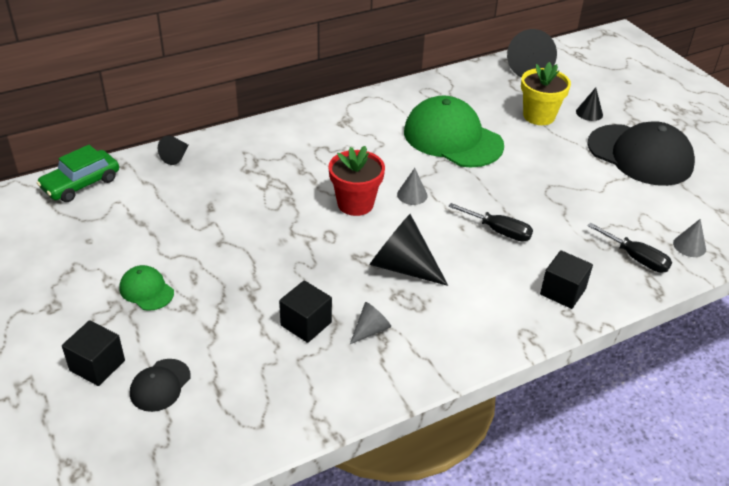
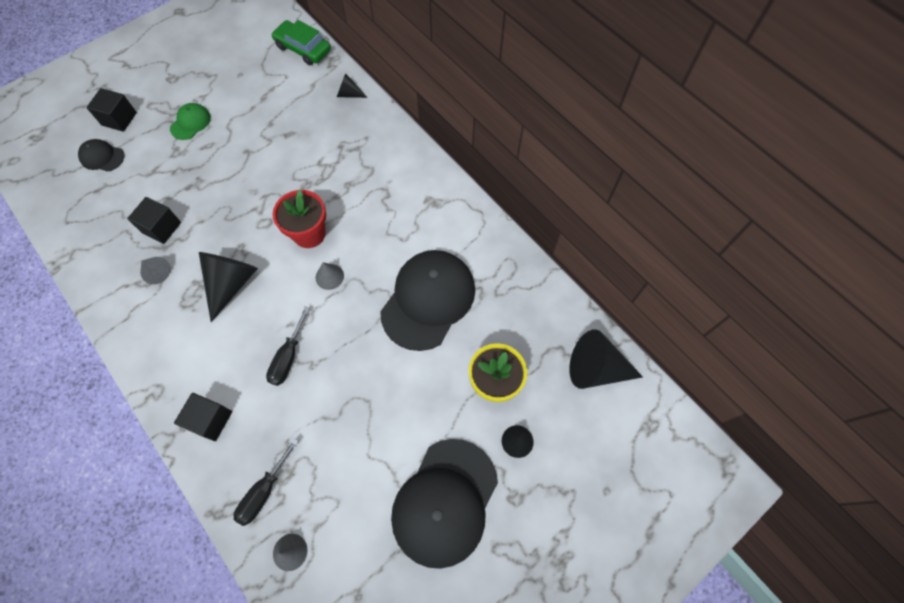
camera: 80 degrees right, 25 degrees up
green cap [404,95,504,167] -> black cap [380,250,475,351]

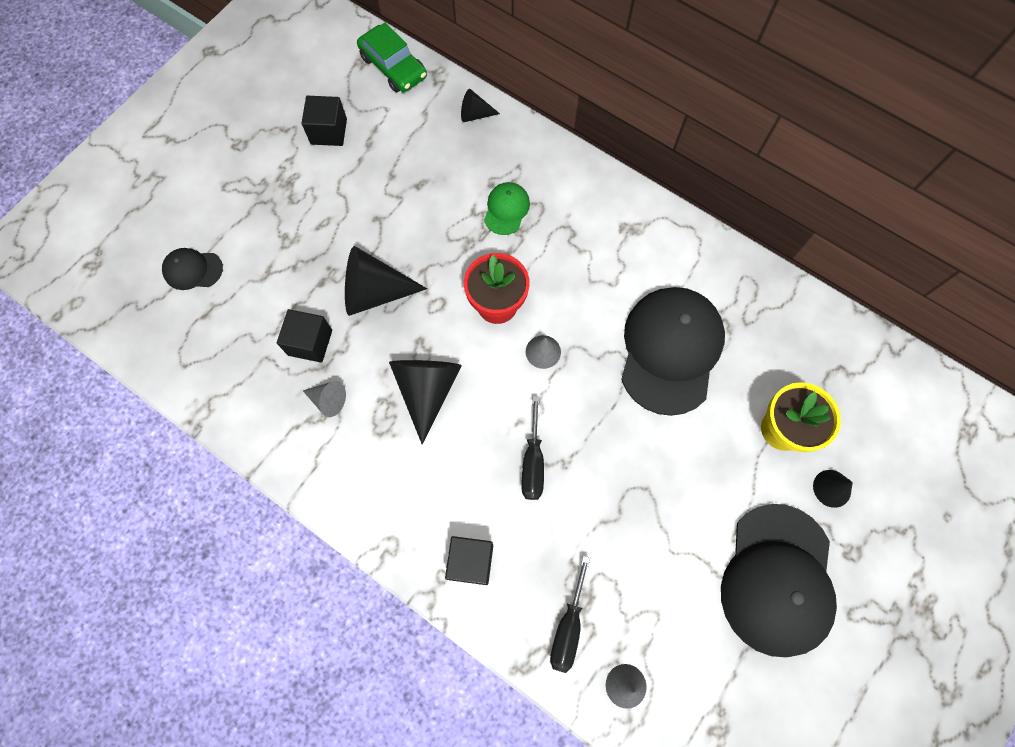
camera: 15 degrees left, 5 degrees up
black cube [86,88,137,132] -> black cube moved to [302,96,347,146]
green cap [170,103,211,140] -> green cap moved to [484,182,530,235]
green car [271,20,331,65] -> green car turned 150 degrees counterclockwise [357,23,427,92]
black cone [569,329,643,389] -> black cone moved to [345,246,427,316]

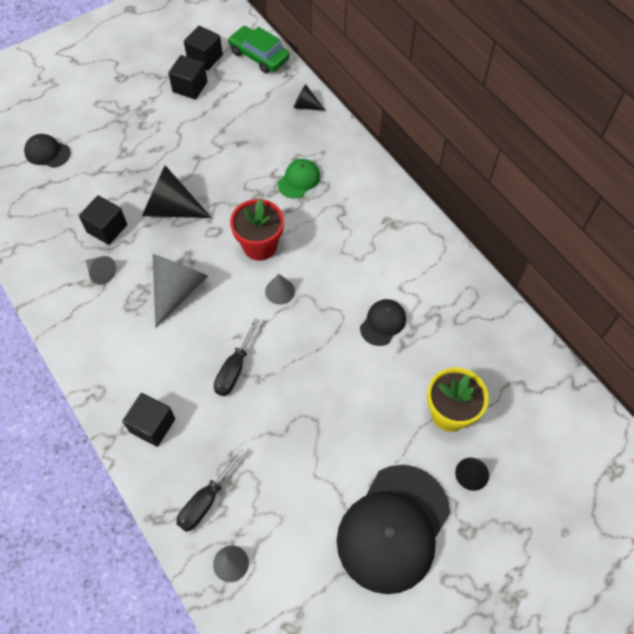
camera: 20 degrees right, 10 degrees down
green car [357,23,427,92] -> green car turned 150 degrees clockwise [228,26,290,73]
black cone [389,360,462,444] -> grey cone [153,254,208,328]
black cap [621,287,725,416] -> black cap [360,299,406,346], size x0.46
none -> black cube [184,26,223,70]

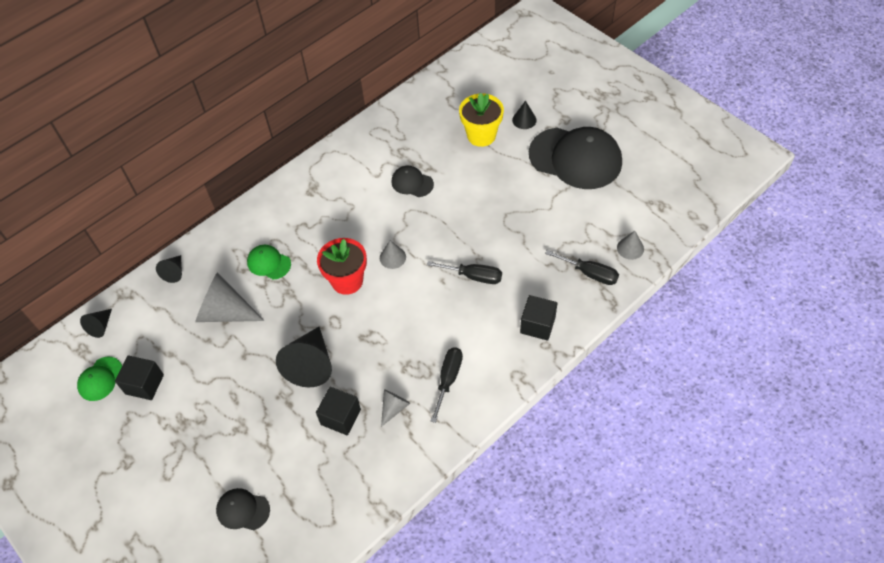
camera: 95 degrees left, 5 degrees down
black cap [24,134,71,168] -> black cap turned 90 degrees clockwise [216,488,270,530]
grey cone [153,254,208,328] -> grey cone moved to [195,272,265,322]
black cube [184,26,223,70] -> green cap [77,357,122,401]
green car [228,26,290,73] -> black cone [80,309,112,338]
none -> black screwdriver [431,347,463,423]

